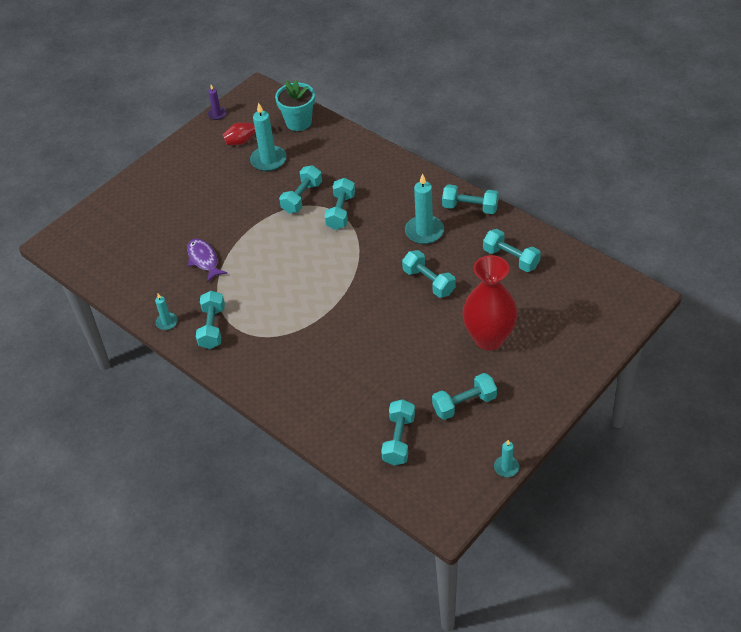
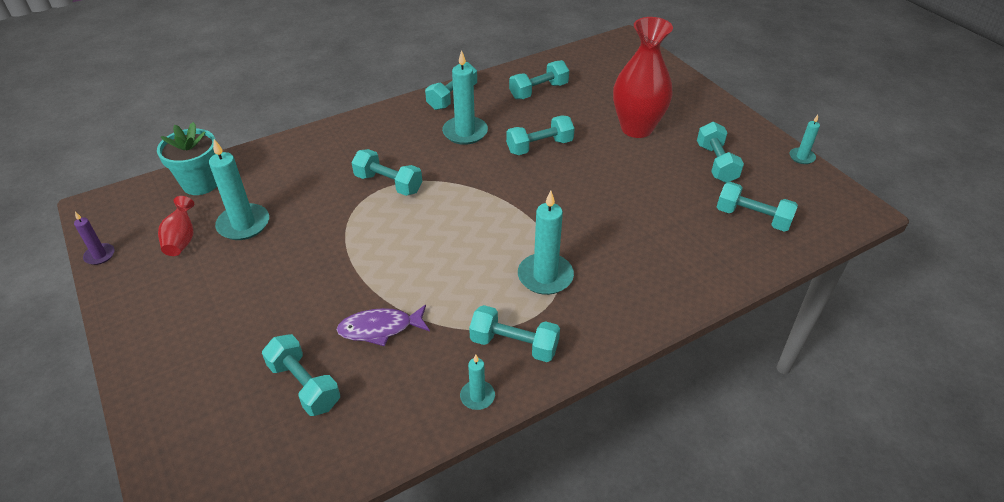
camera: 75 degrees left, 5 degrees down
turquoise dumbbell [279,165,322,213] -> turquoise dumbbell moved to [262,334,340,416]
none -> turquoise candle [518,191,574,295]

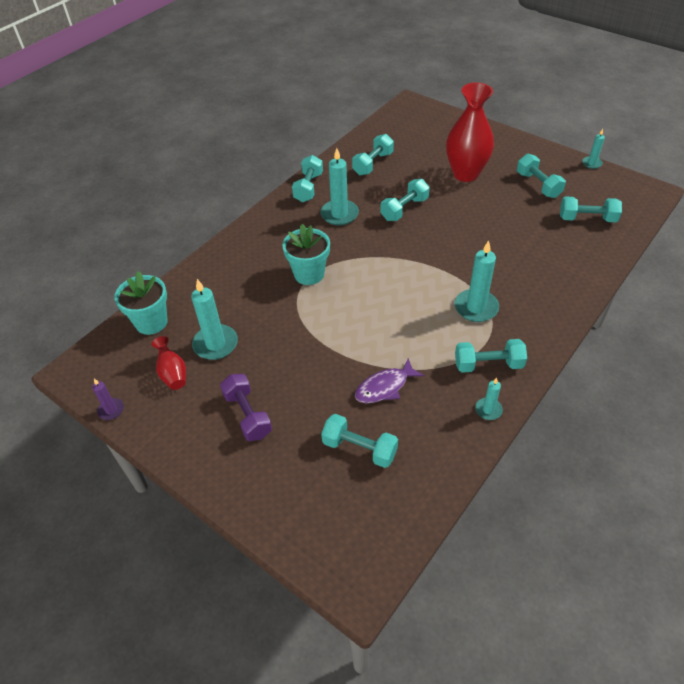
camera: 20 degrees left, 5 degrees up
turquoise dumbbell [351,149,422,196] -> turquoise flower pot [282,224,330,285]
none -> purple dumbbell [220,374,272,441]

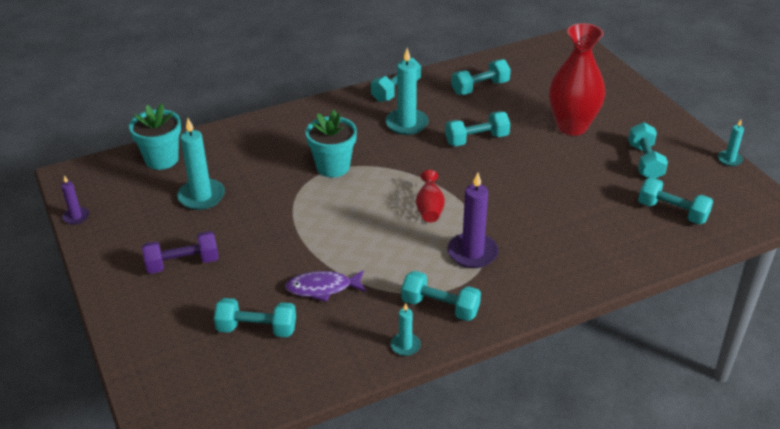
camera: 25 degrees right, 10 degrees down
red vase [152,336,186,390] -> red vase moved to [416,170,445,222]
purple dumbbell [220,374,272,441] -> purple dumbbell turned 75 degrees clockwise [142,231,219,274]
turquoise dumbbell [321,414,398,468] -> turquoise dumbbell turned 45 degrees counterclockwise [214,298,296,337]
turquoise candle [454,240,499,322] -> purple candle [447,172,499,268]

